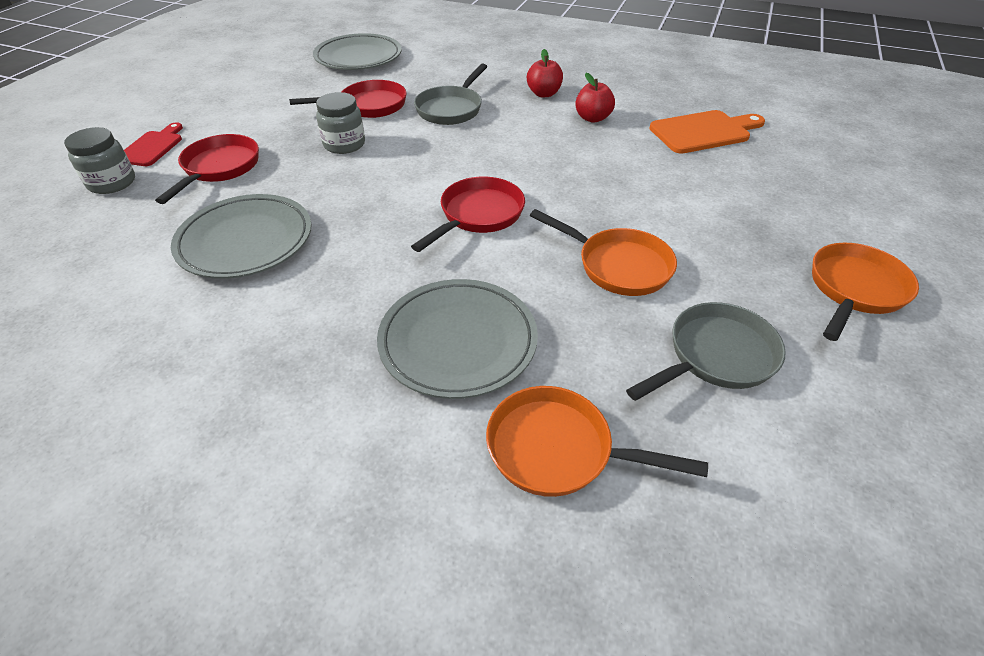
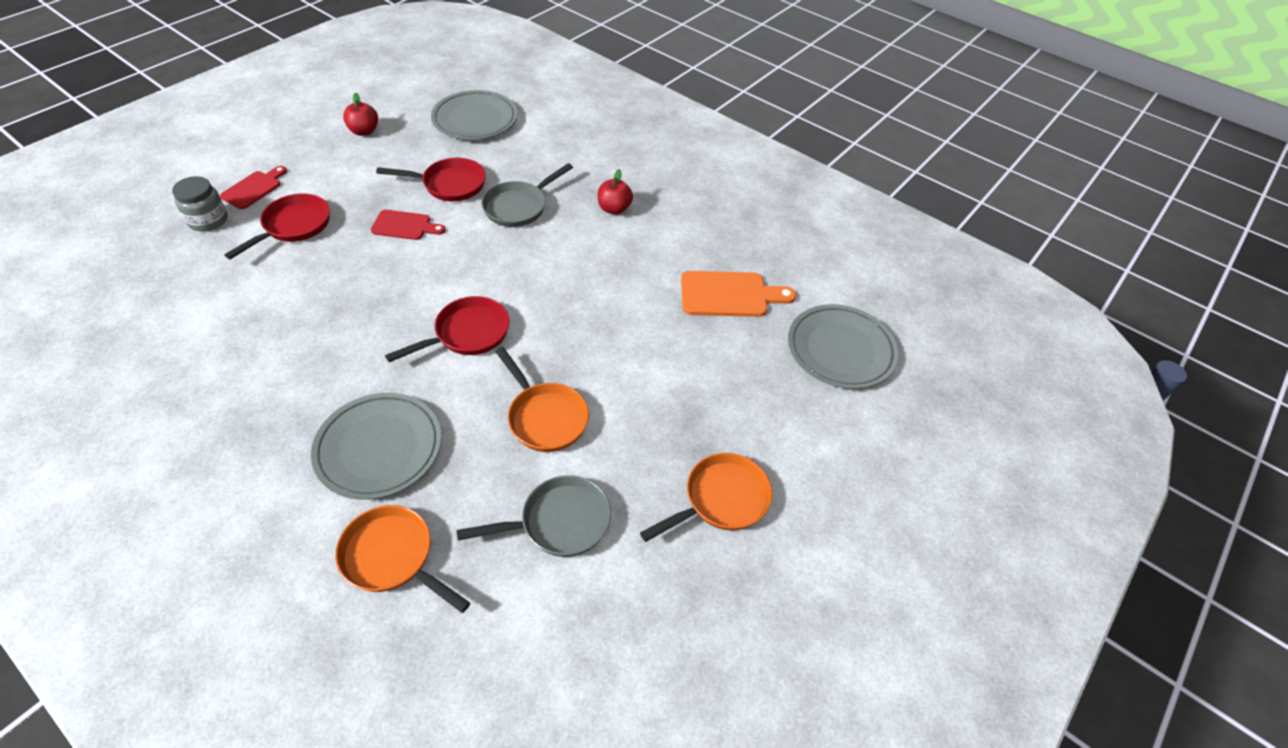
camera: 15 degrees right, 5 degrees up
grey plate [171,194,311,279] -> grey plate moved to [788,304,898,389]
grey jar [316,92,365,154] -> red cutting board [371,210,445,240]
red apple [575,73,615,123] -> red apple moved to [343,93,378,136]

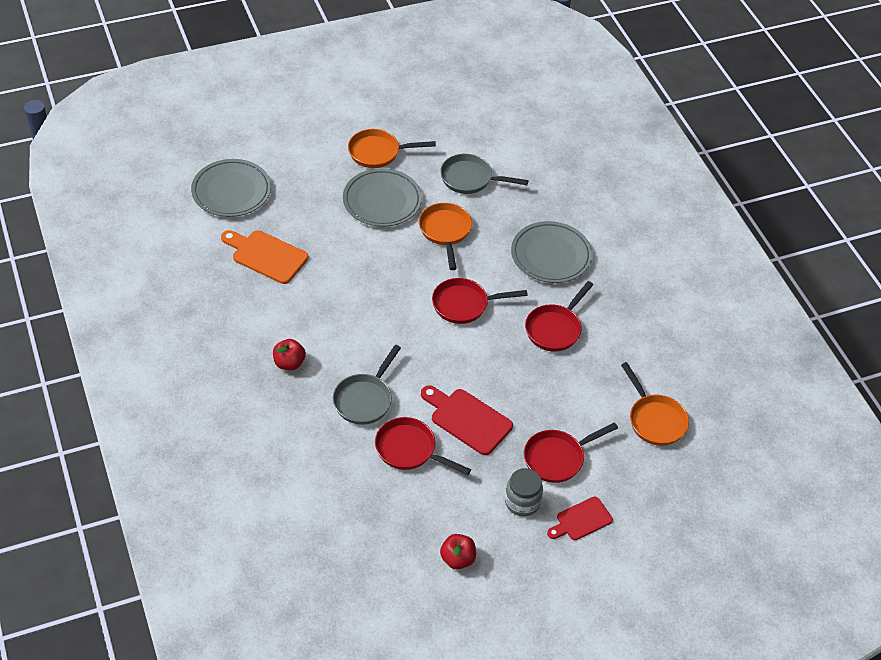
camera: 150 degrees left, 0 degrees up
grey jar [172,176,228,232] -> grey jar moved to [505,468,543,516]
orange pan [335,505,470,613] -> orange pan moved to [621,362,689,446]
red cutting board [371,210,445,240] -> red cutting board [421,385,513,455], size x1.53
grey plate [431,90,517,140] -> grey plate moved to [343,168,422,227]
grey pan [481,163,573,227] -> grey pan turned 135 degrees clockwise [333,345,401,425]
none -> red pan [525,281,594,352]

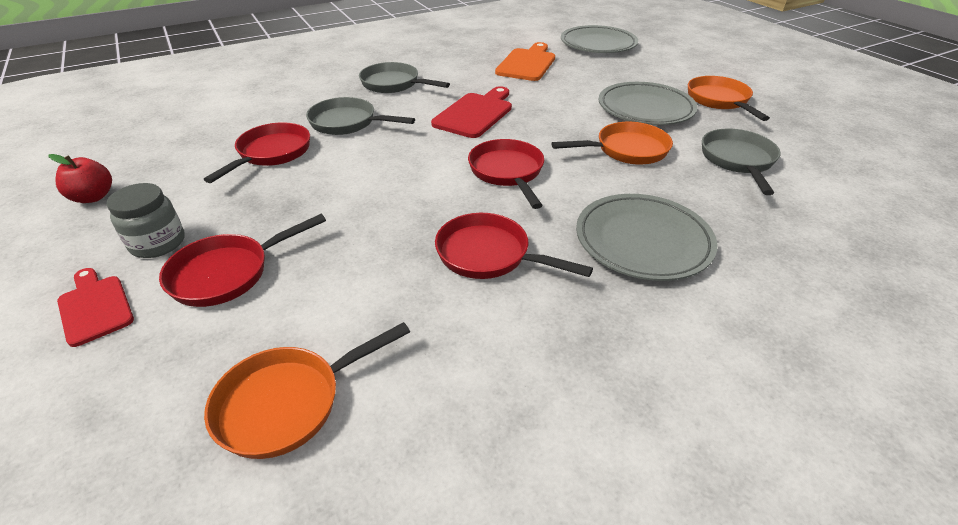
camera: 85 degrees right, 10 degrees down
red apple [273,339,306,370] -> grey pan [359,62,450,93]
red cutting board [421,385,513,455] -> red cutting board moved to [431,86,512,138]
red pan [524,422,618,483] -> red pan turned 90 degrees counterclockwise [159,214,326,307]

